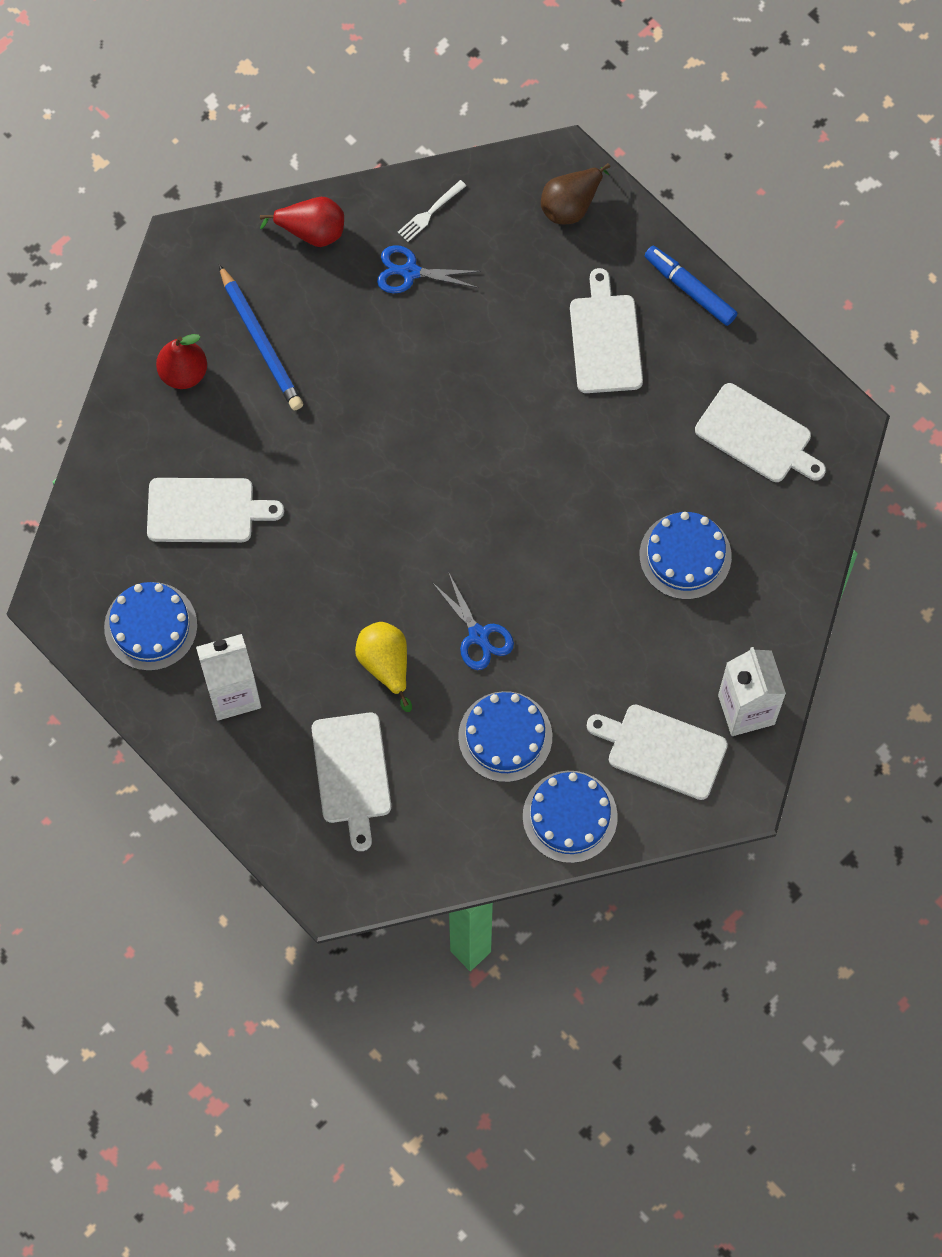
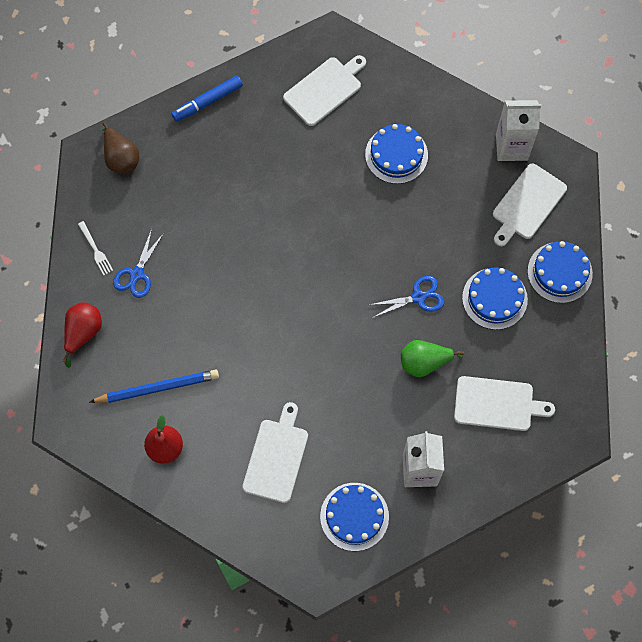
camera: 75 degrees left, 0 degrees up
yellow pear [355,622,412,712] -> green pear [401,340,464,377]
white cutting board [570,268,643,393] -> none

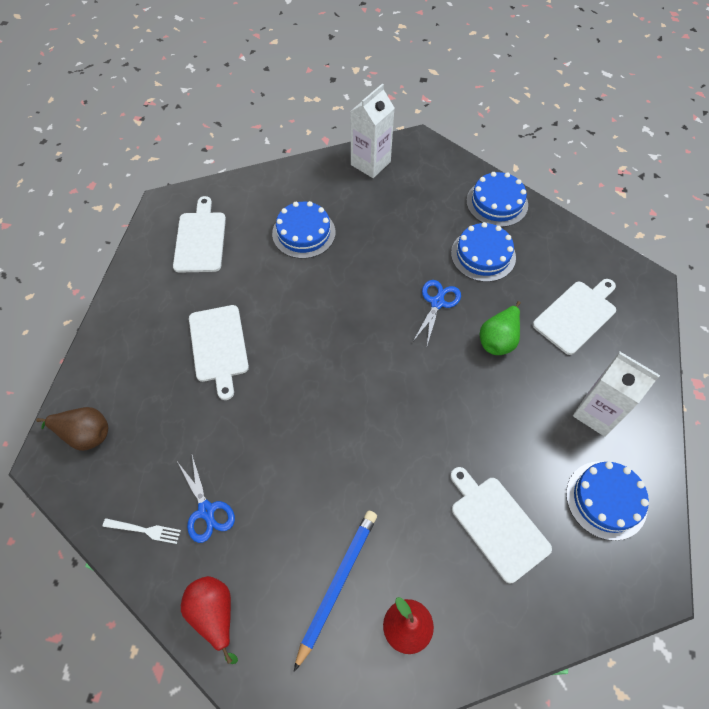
camera: 50 degrees left, 10 degrees down
blue marker [171,76,243,122] -> none
white cutting board [493,164,567,246] -> white cutting board moved to [189,305,249,400]

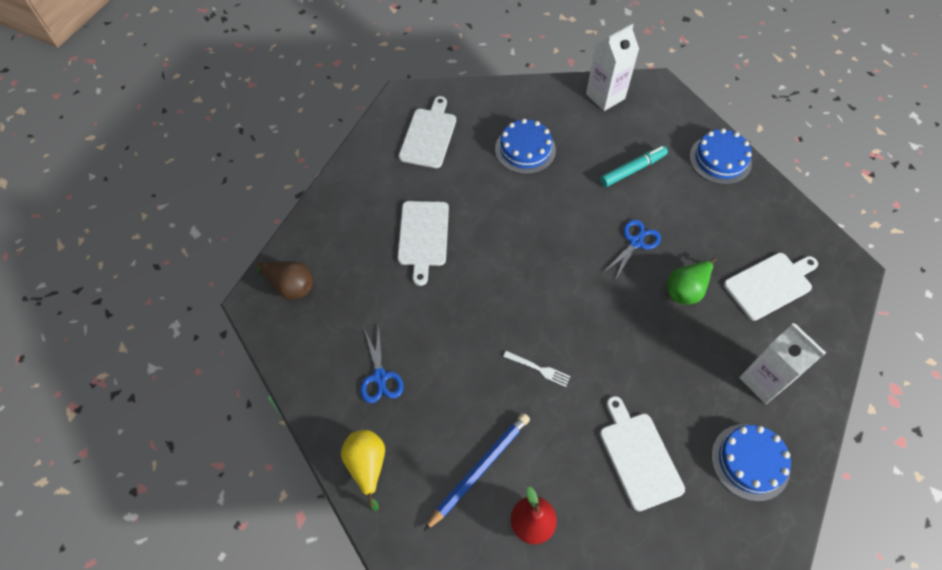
camera: 15 degrees right, 0 degrees up
white fork [103,518,181,544] -> white fork moved to [503,351,571,387]
red pear [181,576,238,664] -> yellow pear [341,430,385,511]
blue cake [451,222,516,282] -> none
none -> turquoise marker [600,146,668,187]

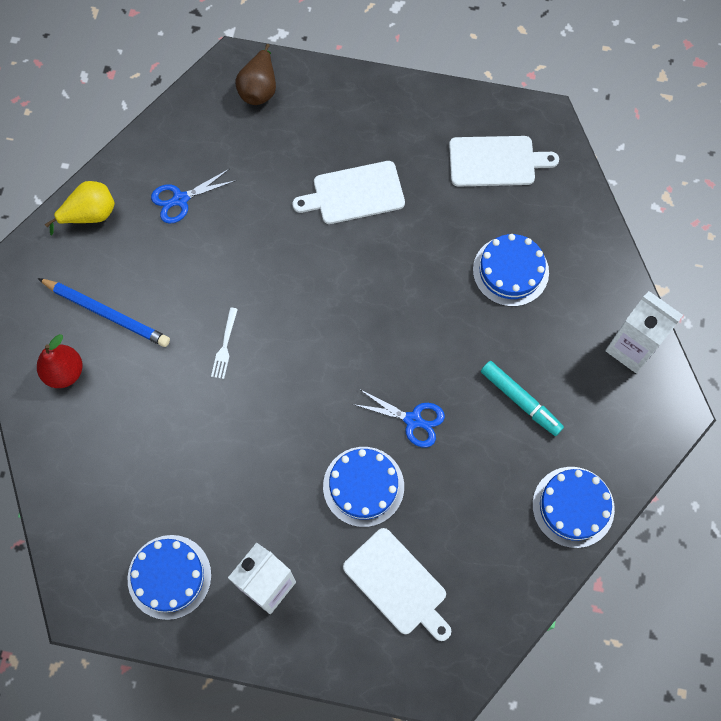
camera: 75 degrees right, 10 degrees up
white cutting board [600,396,685,511] -> none
green pear [667,258,716,305] -> blue cake [323,447,404,527]

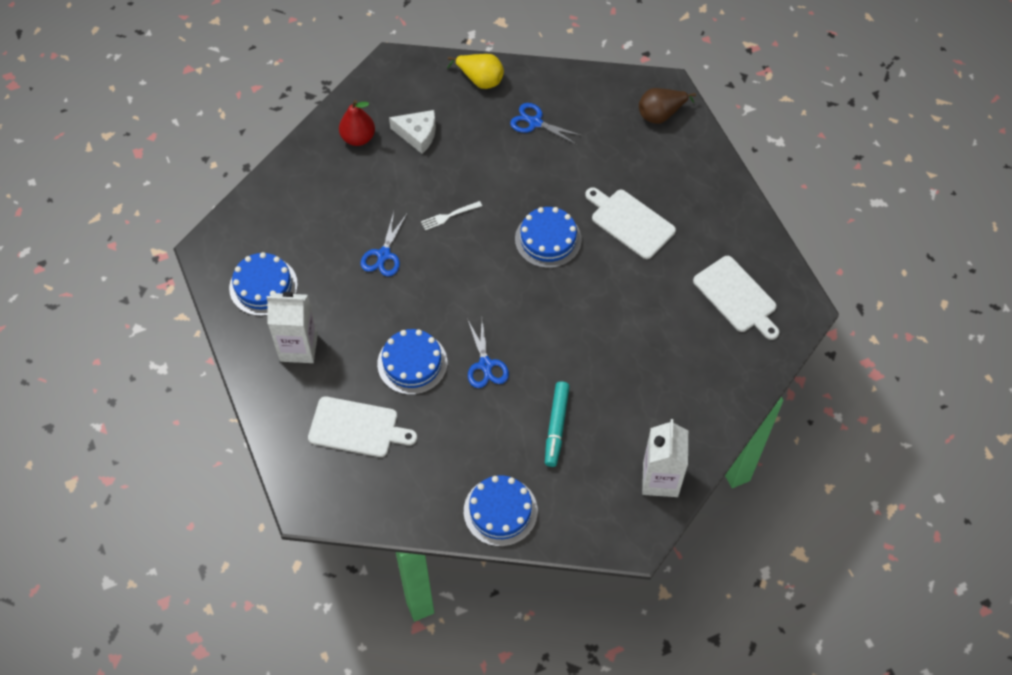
camera: 55 degrees right, 10 degrees down
blue pencil [38,278,170,347] -> white cheese [389,110,436,154]
white cutting board [343,528,451,641] -> white cutting board turned 90 degrees counterclockwise [308,396,417,457]
blue cake [473,234,549,307] -> blue cake moved to [515,207,582,268]
none -> blue scissors [360,212,407,277]

